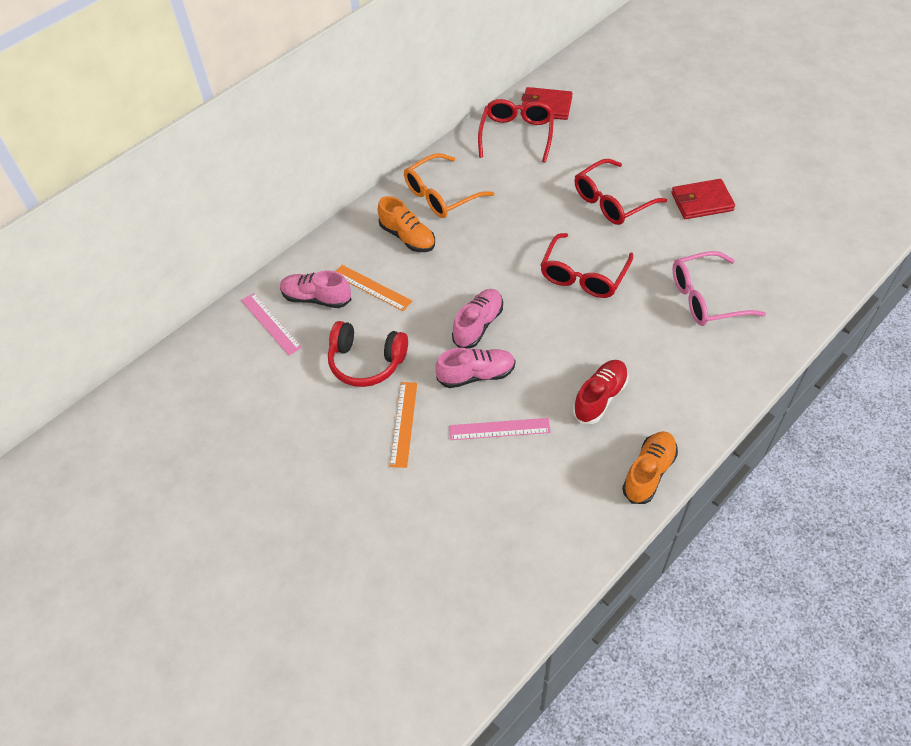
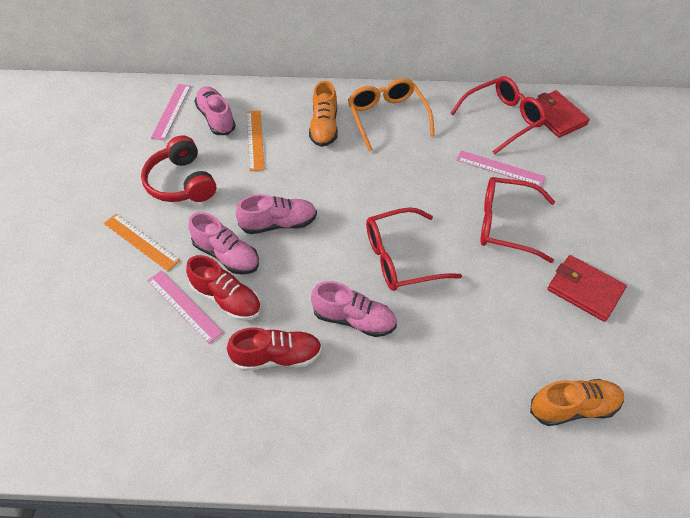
camera: 45 degrees right, 0 degrees up
orange ruler [390,382,417,468] -> orange ruler turned 75 degrees clockwise [104,214,180,271]
orange glasses [404,153,494,218] -> orange glasses turned 60 degrees clockwise [348,78,435,151]
orange shoe [622,431,678,504] -> orange shoe moved to [530,379,624,426]
pink glasses [672,251,766,326] -> none
none -> red shoe [186,255,261,321]
none -> pink shoe [311,281,397,337]
none -> pink ruler [457,150,545,187]

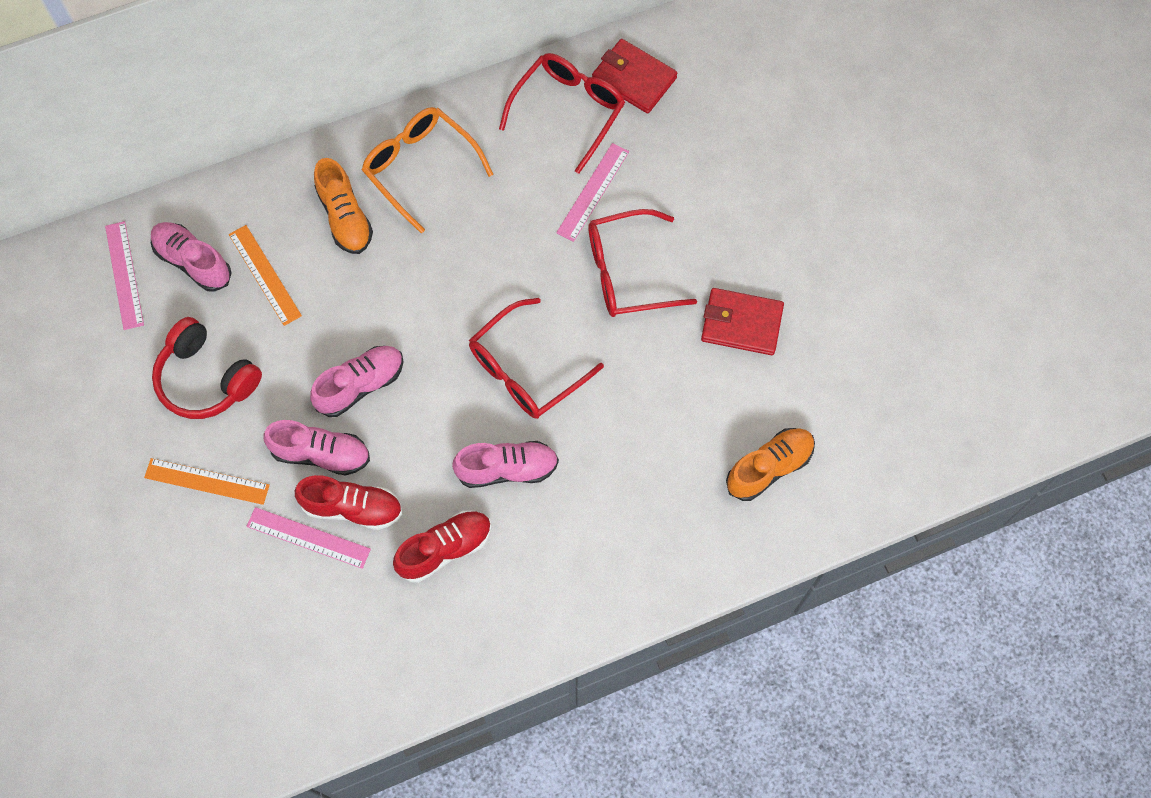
camera: 25 degrees left, 15 degrees up
pink ruler [457,150,545,187] -> pink ruler turned 60 degrees counterclockwise [556,143,629,242]

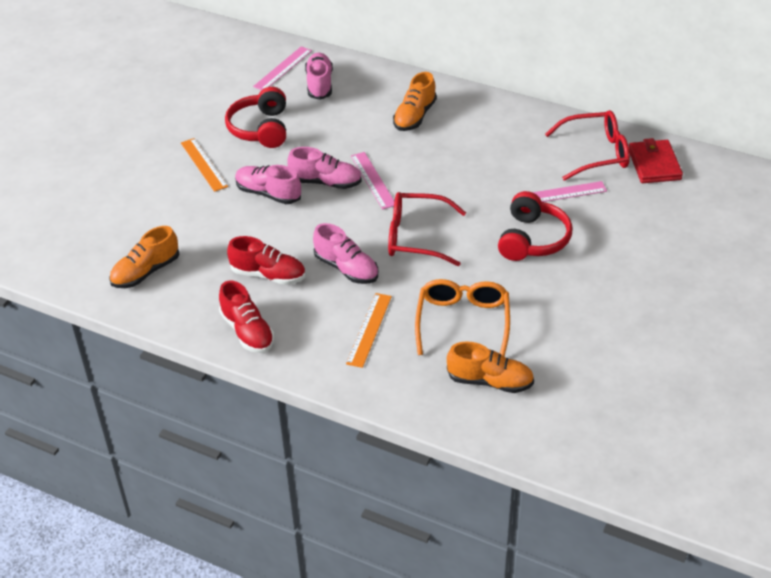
camera: 50 degrees right, 25 degrees down
orange ruler [229,225,302,326] -> orange ruler moved to [346,293,392,368]
pink ruler [246,507,371,569] -> pink ruler moved to [351,152,394,209]
pink shoe [264,420,370,476] -> pink shoe turned 150 degrees clockwise [235,165,301,204]
red shoe [295,475,402,530] -> red shoe moved to [219,281,275,353]
orange glasses [362,107,493,233] -> orange glasses moved to [415,279,510,357]
red glasses [588,209,697,317] -> red headphones [498,191,572,261]
red wallet [701,288,784,355] -> none
none -> orange shoe [109,226,179,288]

